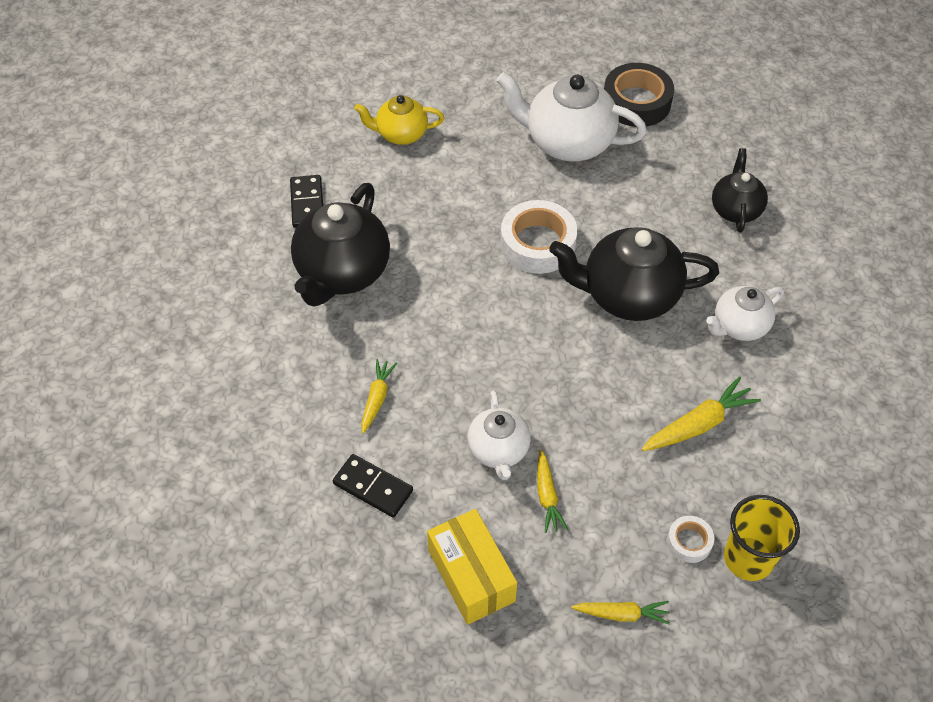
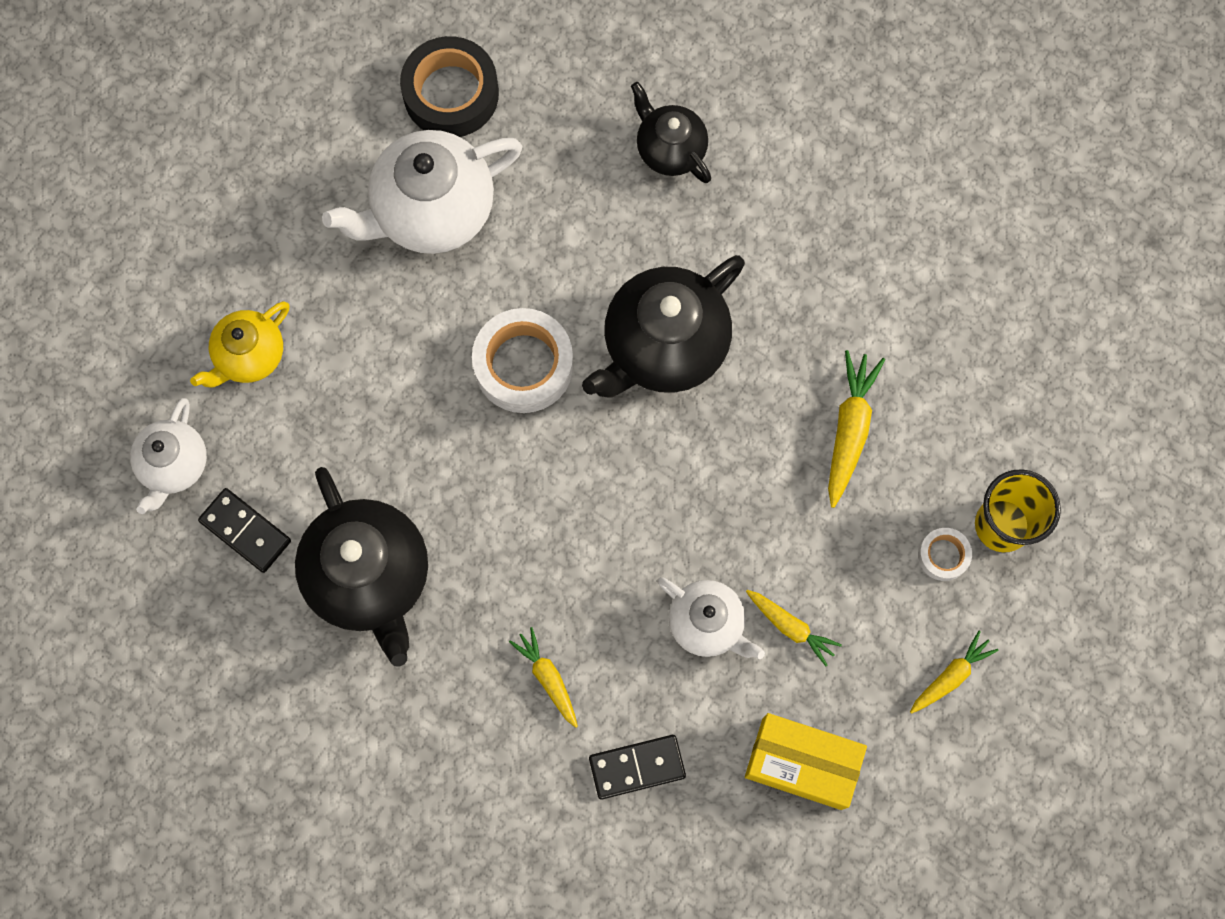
camera: 45 degrees left, 20 degrees up
white teapot [706,286,784,341] -> white teapot moved to [130,398,207,514]

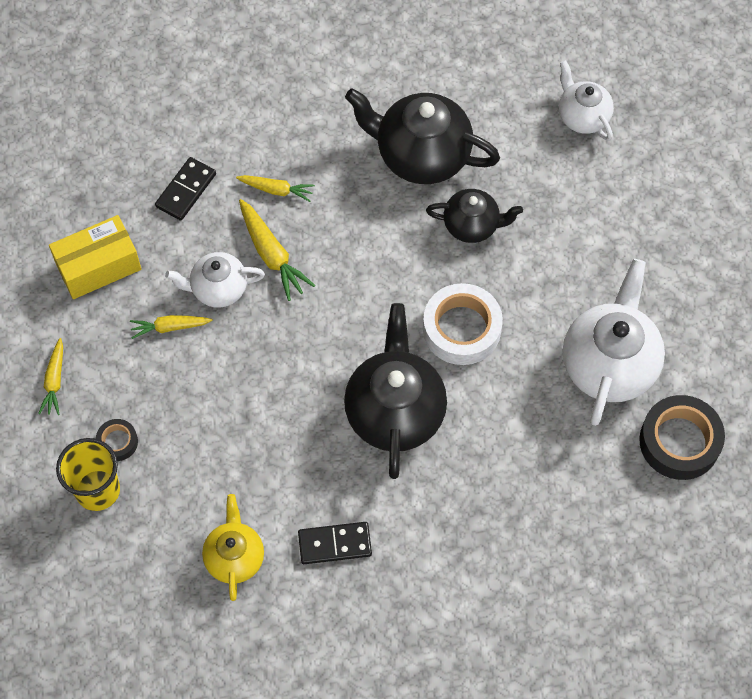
camera: 135 degrees right, 10 degrees down
yellow teapot [190,301,289,387] -> yellow teapot moved to [202,494,264,601]
black domino [198,488,291,573] -> black domino moved to [298,522,372,564]
black teapot [631,82,711,183] -> black teapot moved to [426,189,523,243]
yellow carrot [828,350,885,508] -> yellow carrot moved to [239,199,315,301]
white tape [918,528,972,581] -> black tape [96,419,138,461]

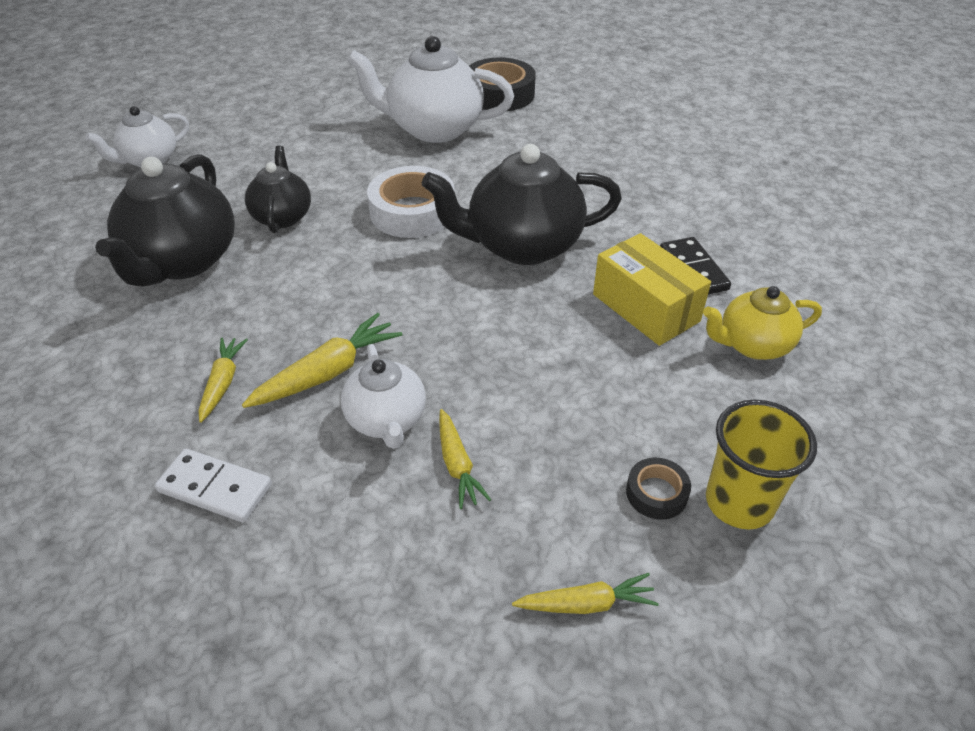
camera: 100 degrees left, 20 degrees down
yellow box [49,215,141,299] -> yellow box moved to [593,233,711,346]
black domino [155,157,216,221] -> white domino [155,449,272,523]

